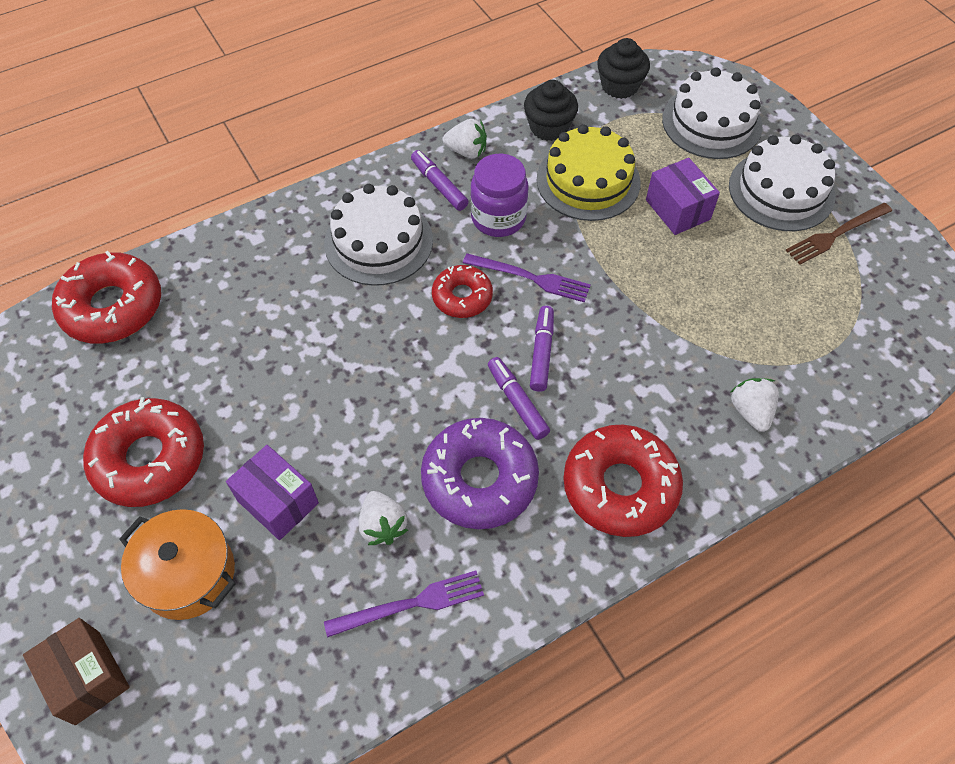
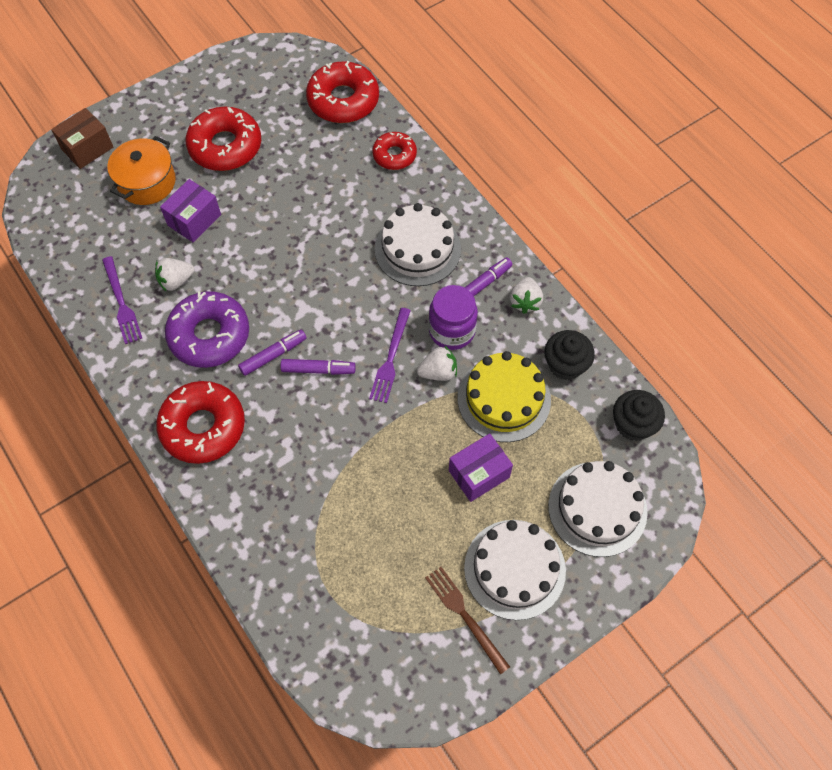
camera: 85 degrees right, 5 degrees up
red donut [432,265,493,318] -> red donut moved to [372,132,417,170]
white strawberry [731,378,779,432] -> white strawberry moved to [417,345,457,381]

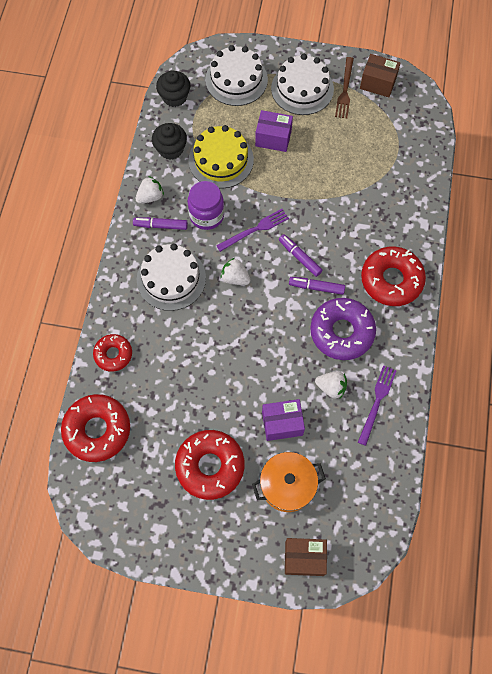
camera: 135 degrees left, 5 degrees up
white strawberry [417,345,457,381] -> white strawberry moved to [221,258,250,285]
none -> brown box [360,54,401,97]

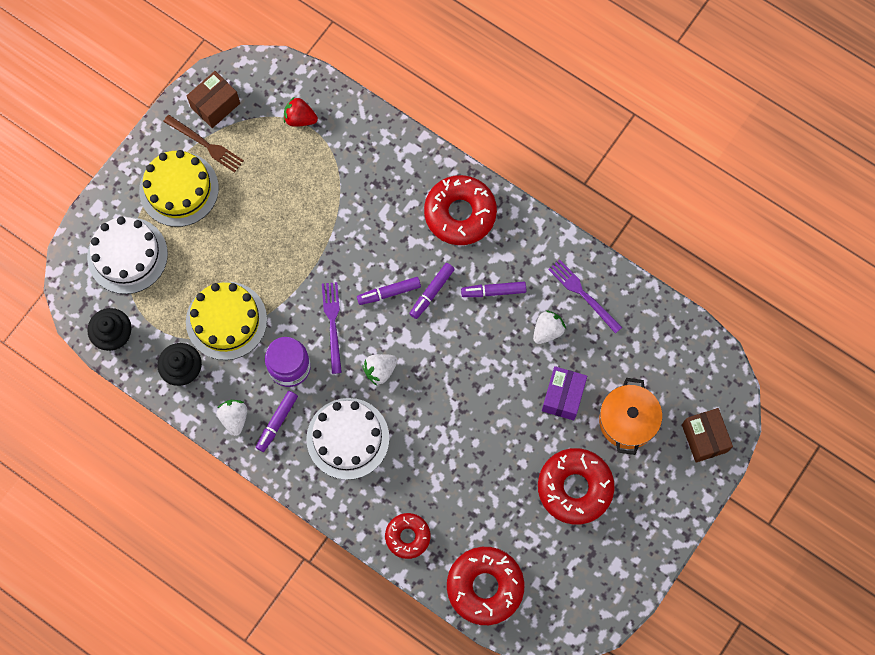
camera: 65 degrees left, 5 degrees up
purple box [255,110,293,152] -> none
white cake [271,54,334,115] -> yellow cake [139,150,219,227]
brown box [285,538,327,576] -> brown box turned 45 degrees counterclockwise [682,408,733,462]
purple donut [310,298,376,360] -> purple marker [461,282,526,297]
none -> red strawberry [284,97,318,127]

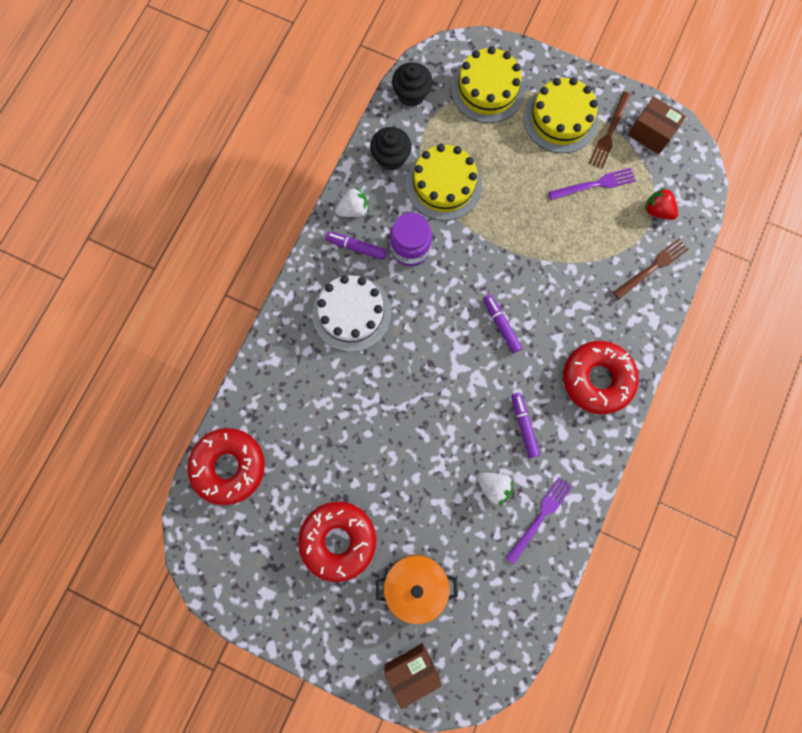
camera: 80 degrees right, 5 degrees up
white cake [87,216,168,294] -> yellow cake [451,46,525,123]
red strawberry [284,97,318,127] -> red strawberry turned 60 degrees counterclockwise [645,187,678,220]
purple fork [322,282,342,374] -> purple fork moved to [549,168,636,200]
white strawberry [363,354,398,386] -> none
red donut [385,513,430,559] -> none
purple marker [409,263,455,319] -> none
purple box [542,366,587,420] -> none
none -> brown fork [613,239,689,299]

